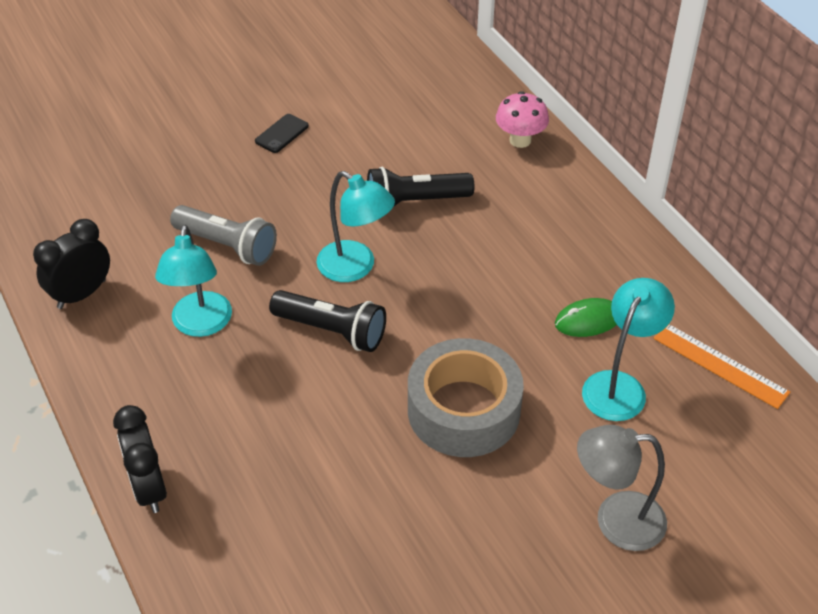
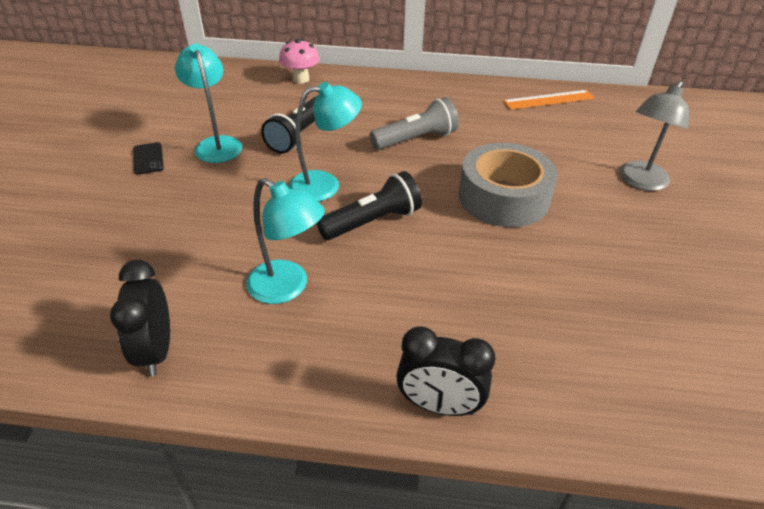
camera: 55 degrees left, 5 degrees down
grey flashlight [170,205,277,266] -> grey flashlight moved to [370,97,459,150]
green mouse [555,298,617,337] -> none
turquoise lamp [582,278,675,421] -> turquoise lamp moved to [175,43,242,163]

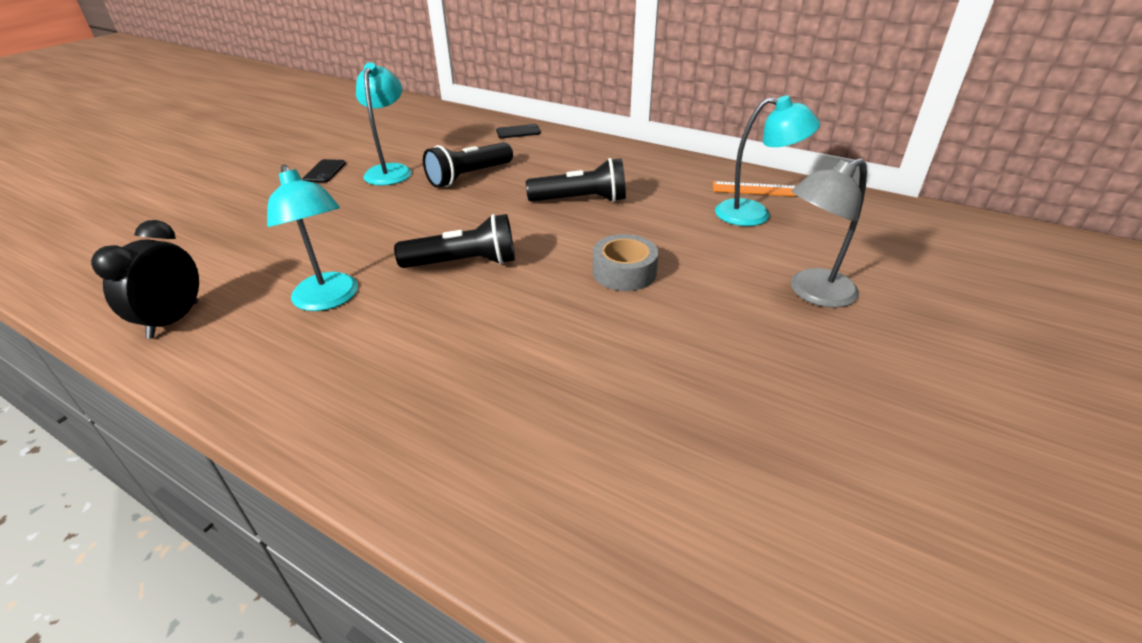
camera: 25 degrees right, 5 degrees down
pink mushroom [279,39,320,84] -> black phone [496,124,541,138]
turquoise lamp [289,82,362,202] -> turquoise lamp moved to [715,95,820,226]
grey flashlight [370,97,459,150] -> black flashlight [526,158,626,202]
black clock [396,326,495,416] -> none
grey tape [459,142,557,227] -> grey tape [593,234,658,291], size x0.59

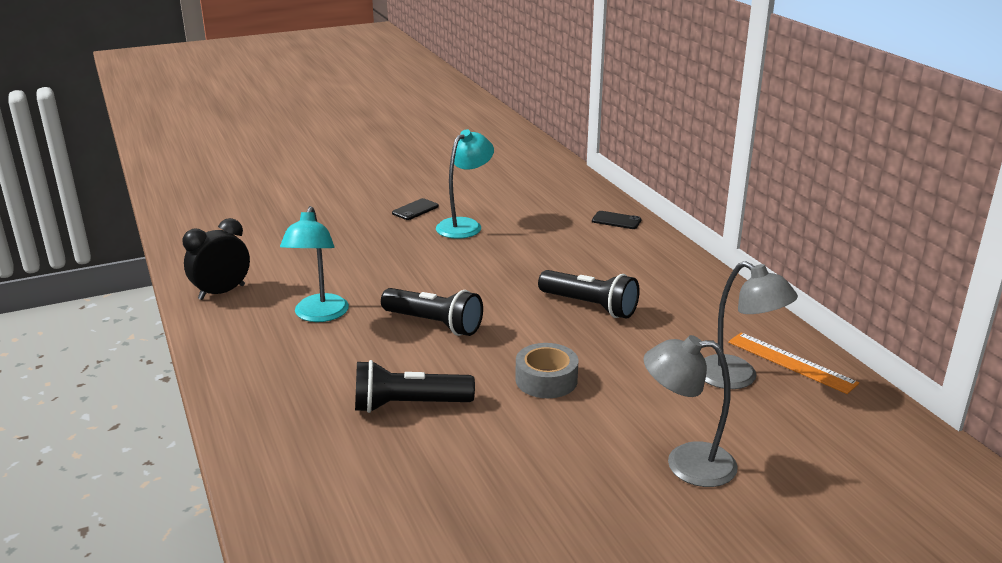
camera: 35 degrees right, 10 degrees down
black flashlight [423,142,513,188] -> black flashlight moved to [355,360,475,413]
turquoise lamp [715,95,820,226] -> grey lamp [704,261,798,389]

